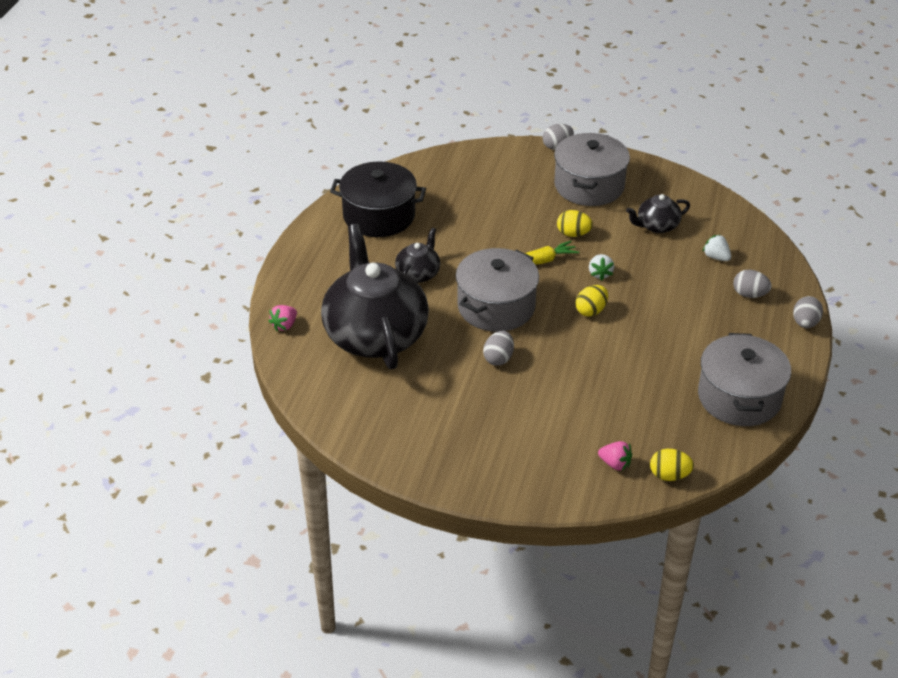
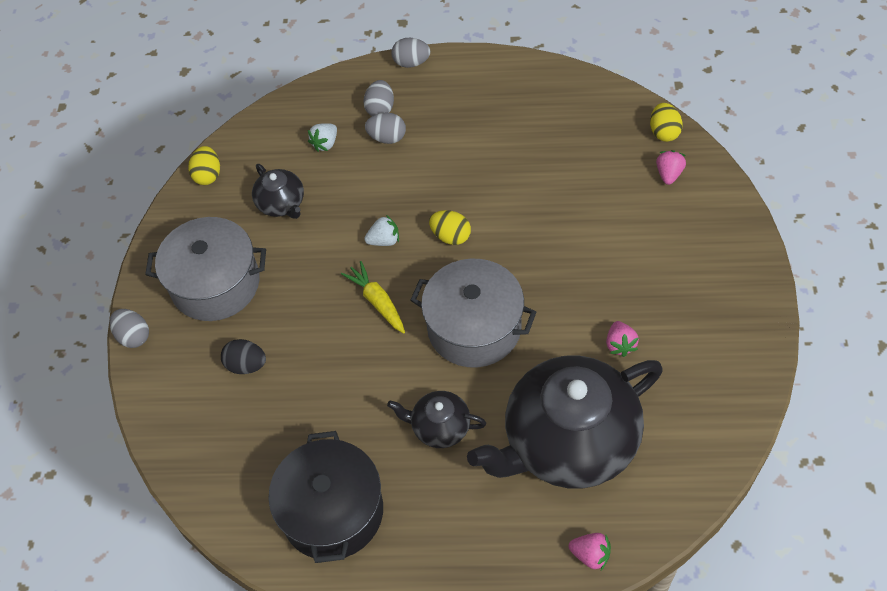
camera: 100 degrees left, 15 degrees up
grey egg [483,331,514,366] -> grey egg moved to [365,113,406,144]
yellow egg [557,210,593,237] -> yellow egg moved to [188,146,220,185]
grey pot [698,333,791,426] -> none
none -> black egg [221,339,266,374]
none -> pink strawberry [606,321,639,357]

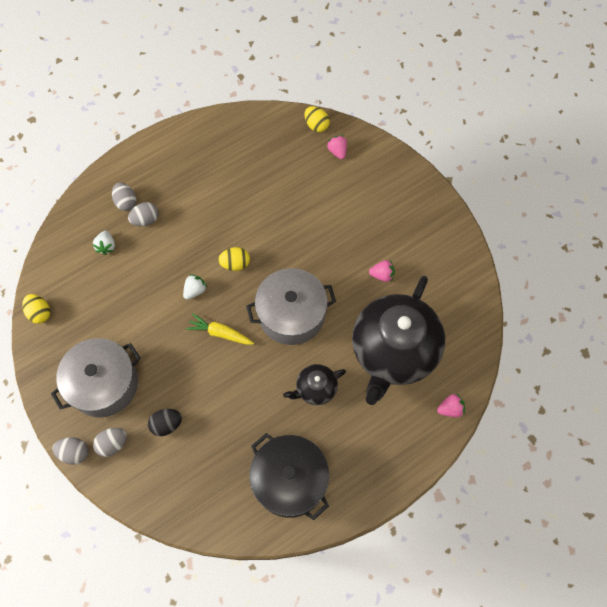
camera: 40 degrees left, 10 degrees up
black teapot [252,164,304,219] -> none
grey egg [391,38,430,68] -> grey egg moved to [93,428,127,457]
pink strawberry [606,321,639,357] -> pink strawberry turned 45 degrees counterclockwise [369,260,395,282]

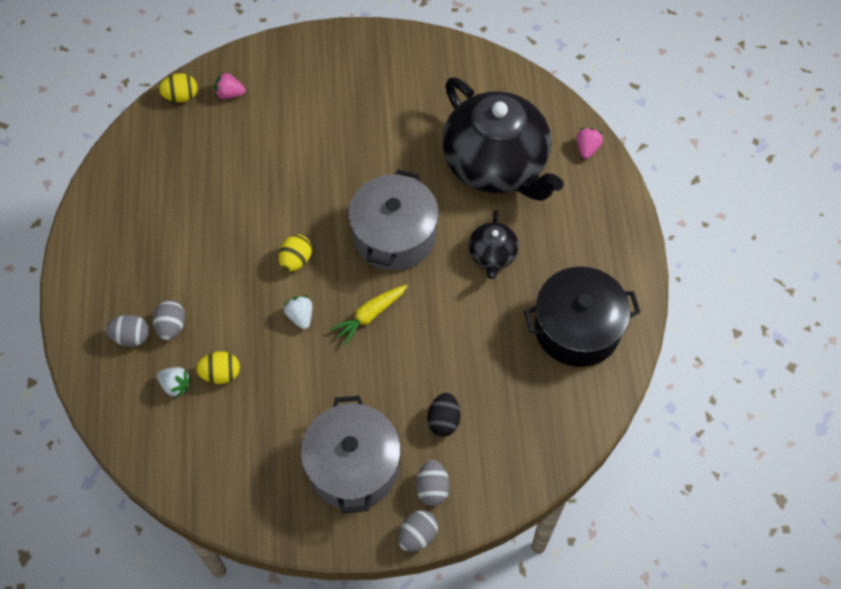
camera: 60 degrees left, 5 degrees down
yellow egg [22,294,50,324] -> yellow egg moved to [196,351,240,384]
pink strawberry [369,260,395,282] -> none

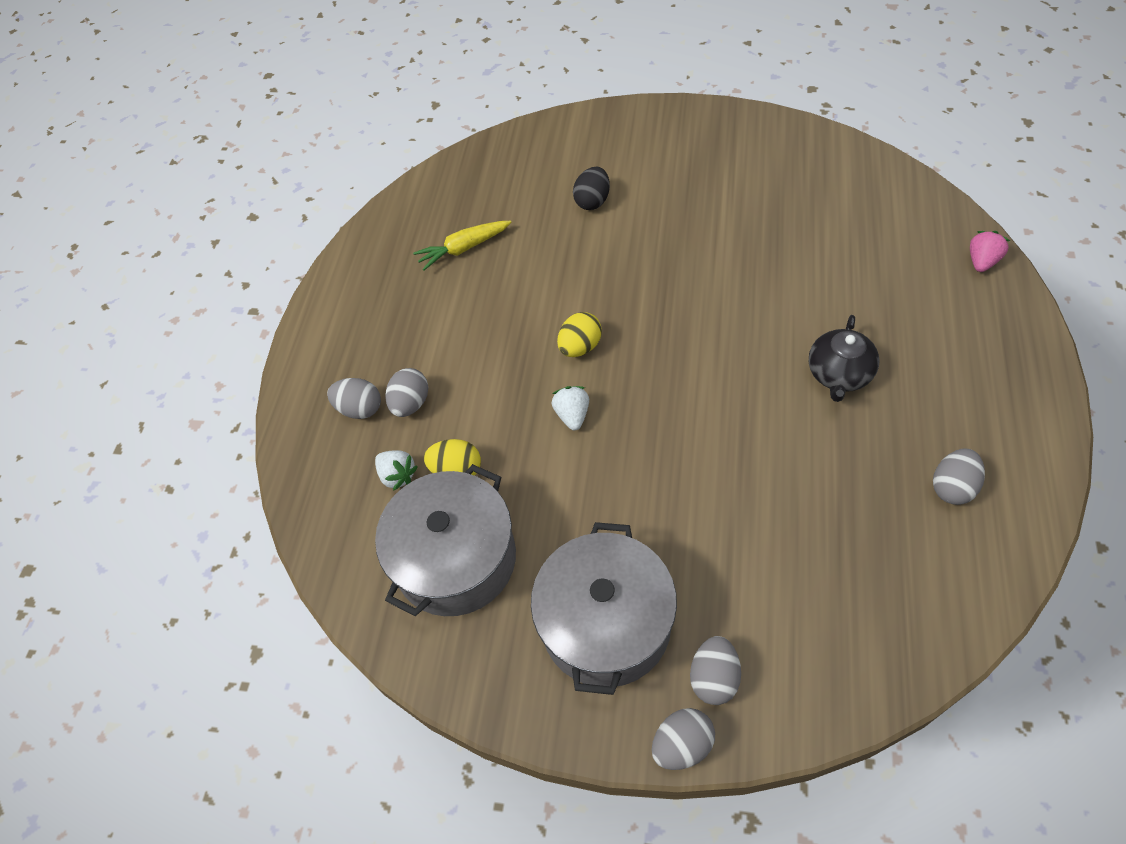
camera: 20 degrees right, 5 degrees down
yellow egg [159,73,198,102] -> none
pink strawberry [215,72,246,99] -> none
yellow carrot [330,285,407,345] -> yellow carrot moved to [413,221,512,270]
grey pot [349,170,439,271] -> grey pot moved to [375,464,516,616]
black egg [427,393,460,437] -> black egg moved to [573,167,610,210]
black teapot [442,77,564,201] -> none
black pot [524,267,641,367] -> grey egg [933,448,985,505]

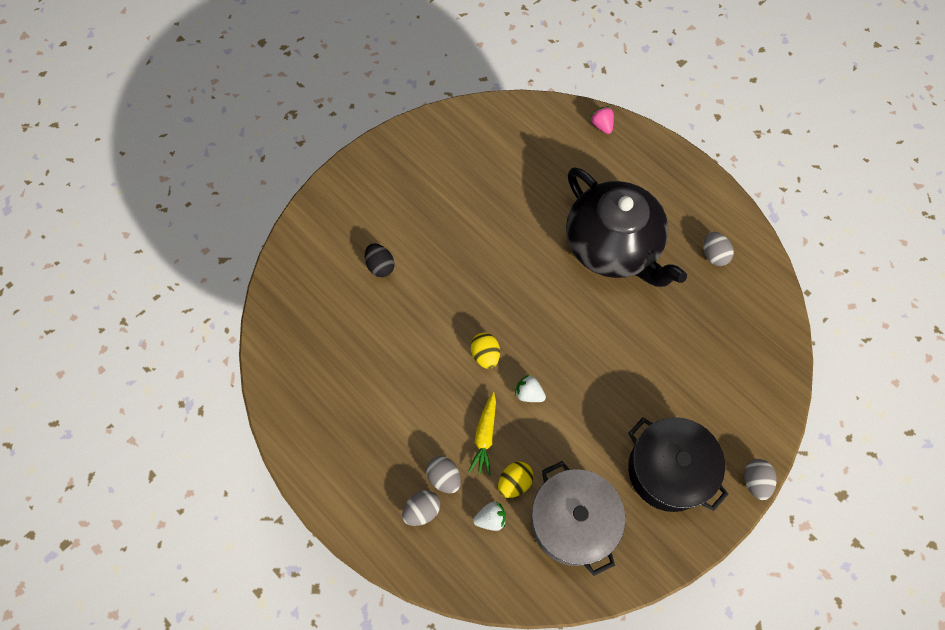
camera: 60 degrees left, 10 degrees up
yellow carrot [413,221,512,270] -> yellow carrot moved to [468,392,496,476]
grey pot [531,522,677,695] -> black pot [628,417,728,512]
grey egg [690,636,741,705] -> none
black teapot [809,315,879,402] -> black teapot [566,167,687,287], size x2.24

